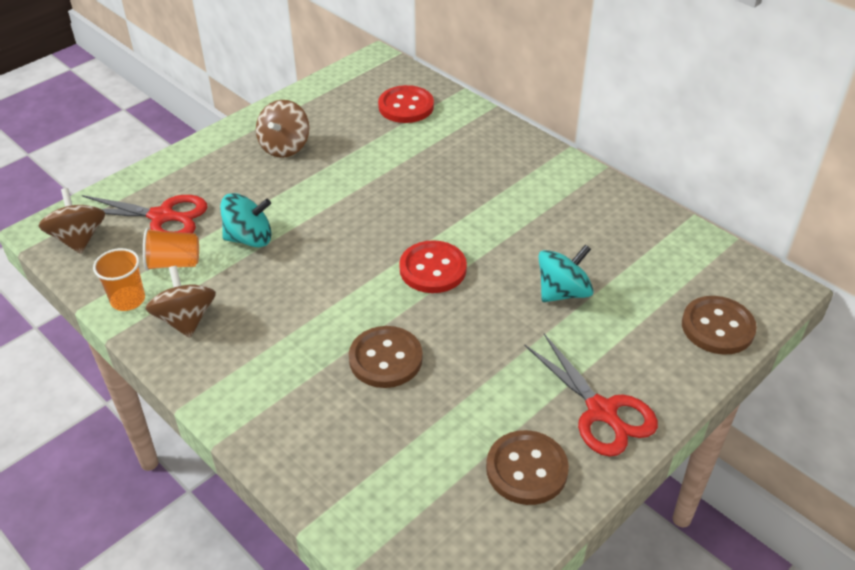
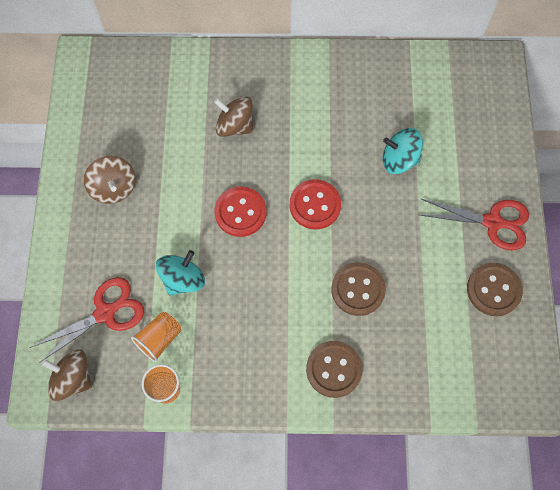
camera: 45 degrees left, 25 degrees up
brown spinning top [146,266,216,338] -> brown spinning top moved to [214,96,253,137]
red button [378,85,434,123] -> red button moved to [215,187,267,237]
turquoise spinning top [538,244,594,302] -> turquoise spinning top turned 90 degrees counterclockwise [382,128,423,174]
brown button [682,296,757,355] -> brown button moved to [306,341,363,398]

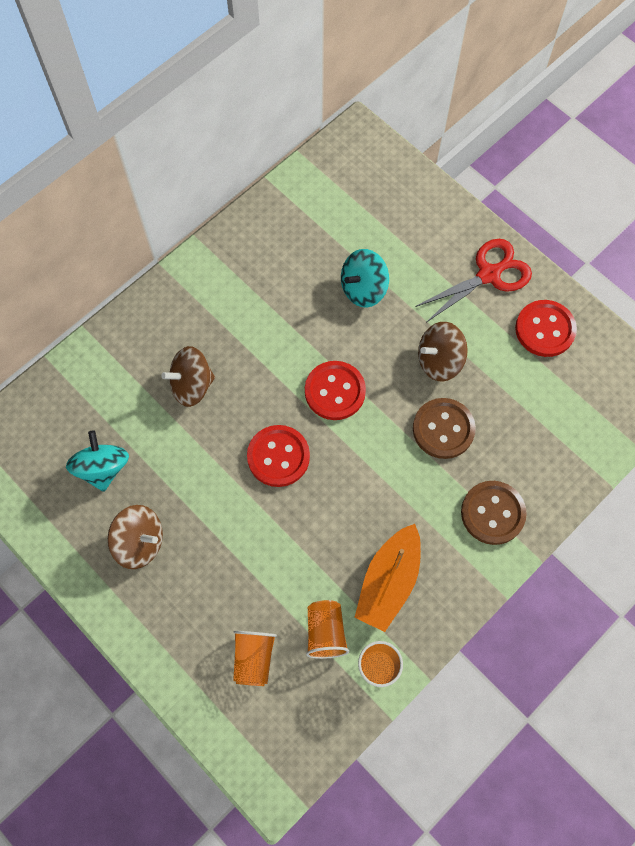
camera: 45 degrees left, 0 degrees up
red scissors [30,277,144,363] -> orange cup [233,631,277,686]
brown spinning top [41,350,92,401] -> brown spinning top moved to [418,322,468,382]
turquoise spinning top [156,250,205,296] -> turquoise spinning top moved to [66,430,129,492]
brown button [467,263,523,316] -> red button [515,300,577,357]
none -> orange boat [354,524,421,632]

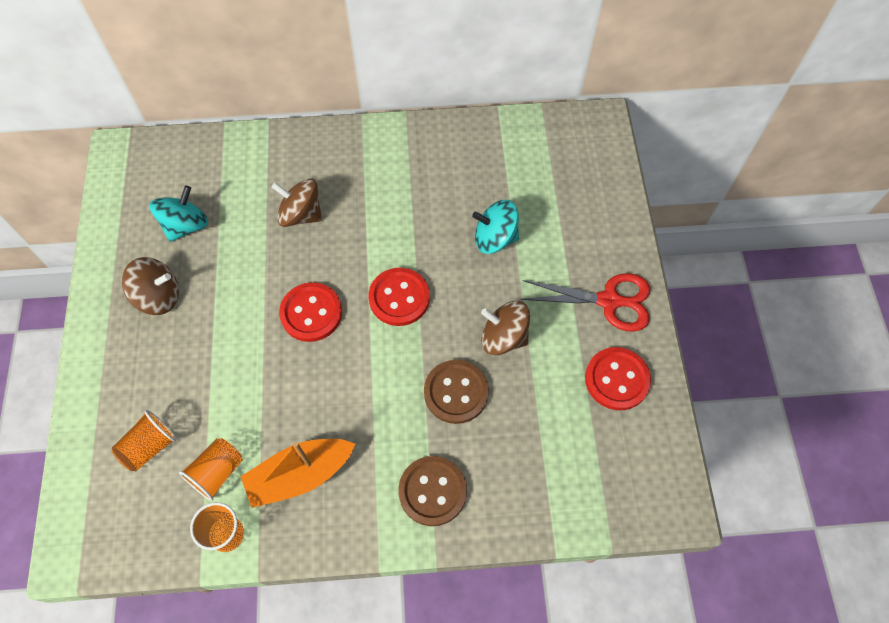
camera: 40 degrees right, 5 degrees down
brown spinning top [108,505,163,569] -> brown spinning top turned 60 degrees counterclockwise [122,257,179,315]

